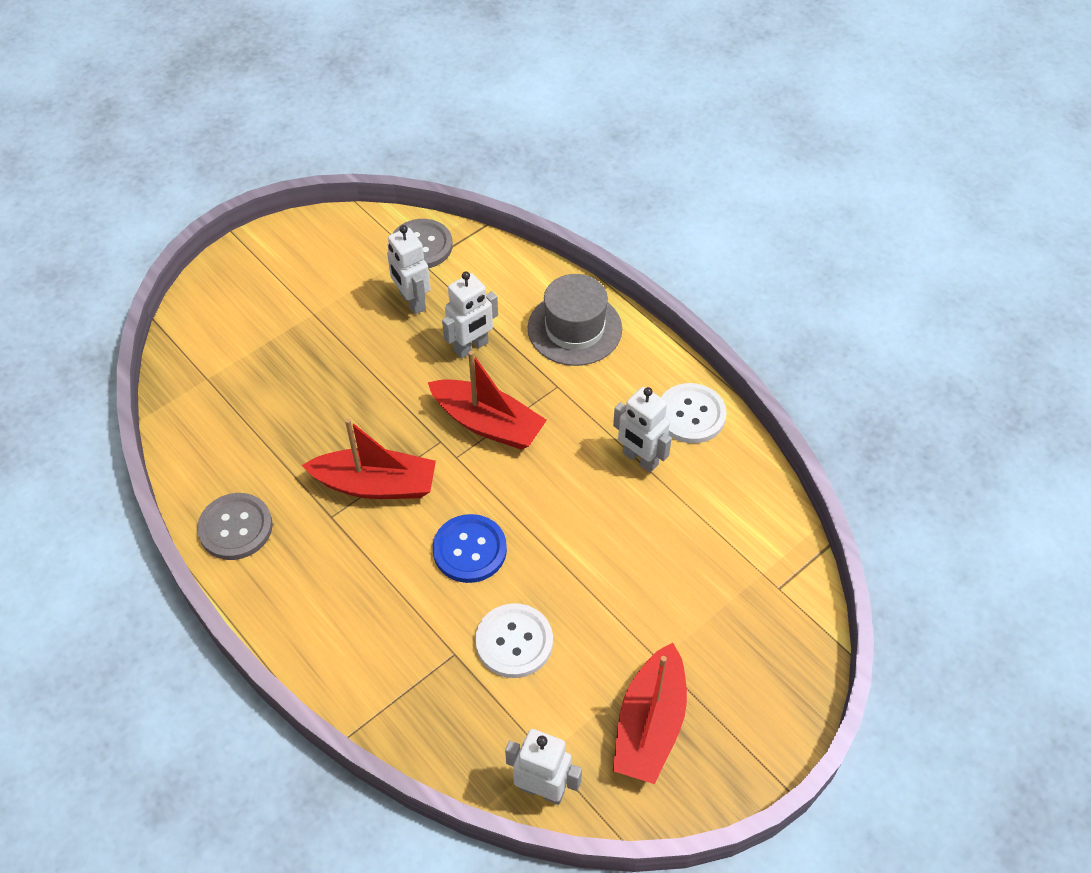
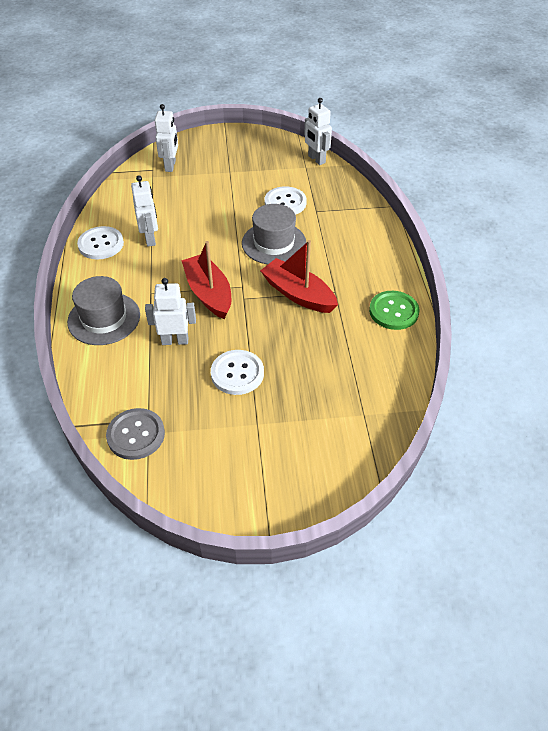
camera: 145 degrees left, 5 degrees down
grey button [197,493,273,560] -> green button [369,291,419,330]
white robot [387,225,431,314] -> white robot moved to [155,104,178,172]
blue button [433,514,507,583] -> grey hat [242,204,306,264]
red boat [613,643,687,784] -> none
none -> white button [211,350,264,395]

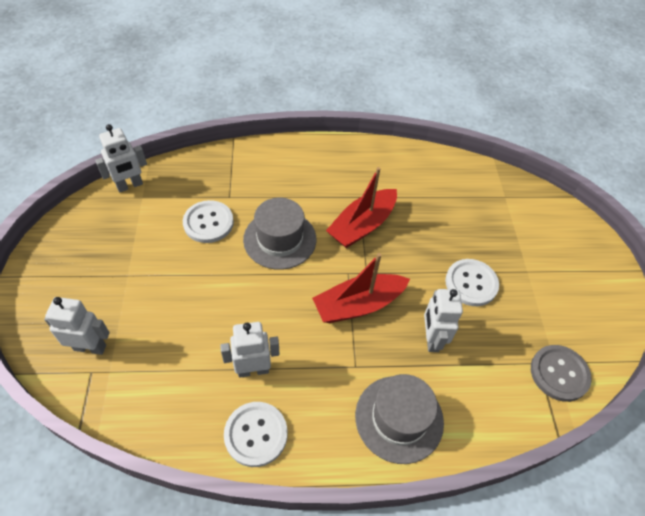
camera: 90 degrees left, 5 degrees up
green button [369,291,419,330] -> none

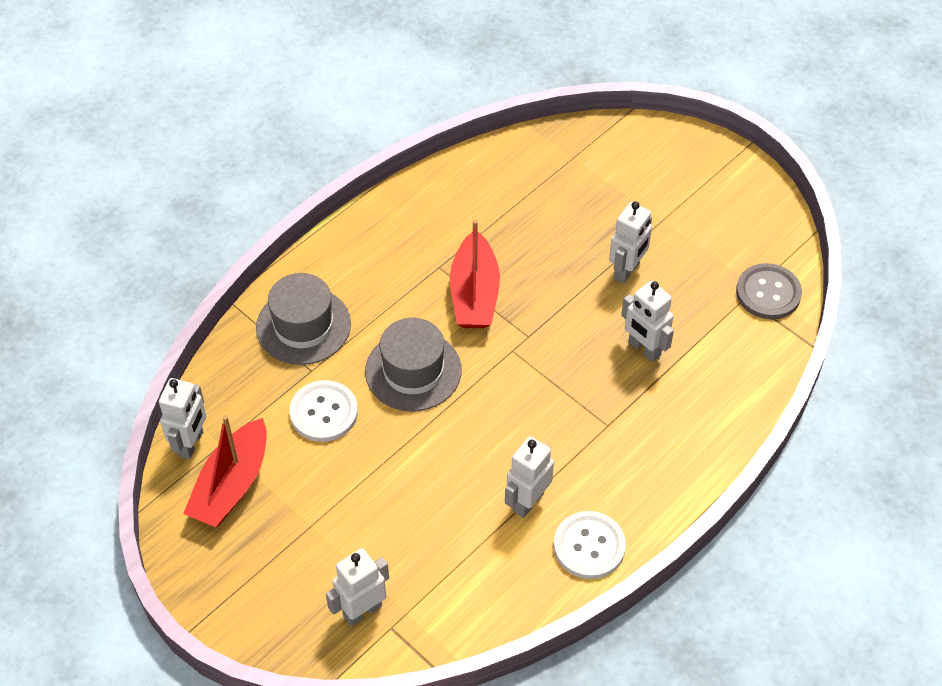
camera: 40 degrees left, 0 degrees up
red boat [312,253,410,323] -> red boat moved to [183,415,267,527]
grey hat [355,374,444,464] -> grey hat moved to [256,273,351,365]
white button [445,259,499,306] -> white robot [609,201,652,284]

